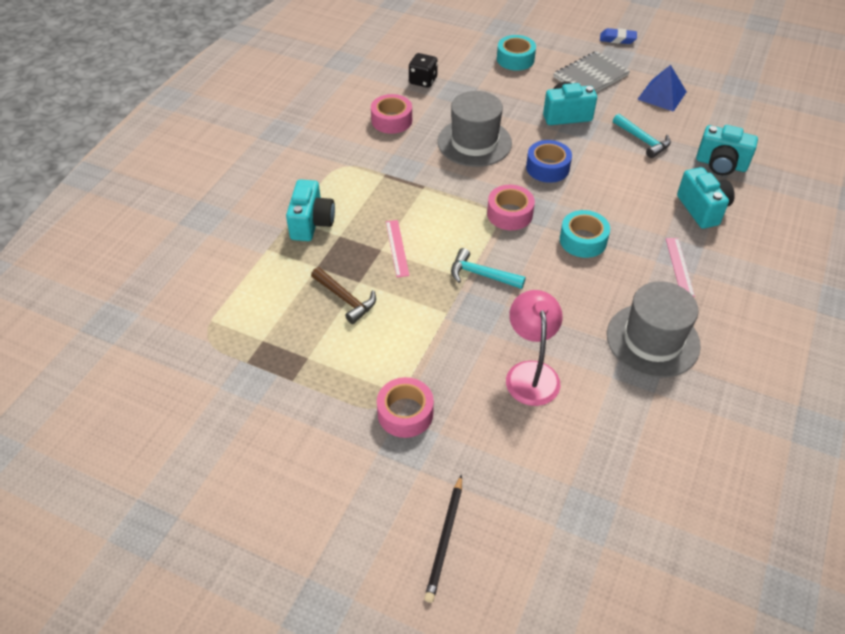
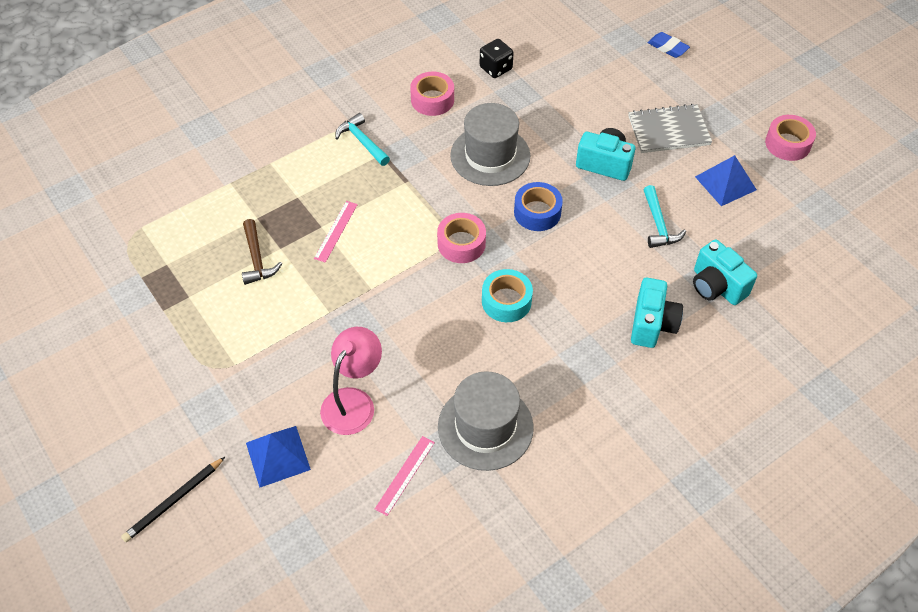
camera: 30 degrees right, 5 degrees up
turquoise camera [286,179,335,241] -> none
pink tape [377,377,434,438] -> pink tape moved to [765,115,816,161]
turquoise hammer [451,248,526,289] -> turquoise hammer moved to [335,113,390,166]
turquoise tape [497,35,536,71] -> none
blue eraser [600,28,637,44] -> blue eraser moved to [648,32,690,58]
pink ruler [666,238,695,297] -> pink ruler moved to [375,436,435,516]
none -> blue pyramid [246,426,311,488]

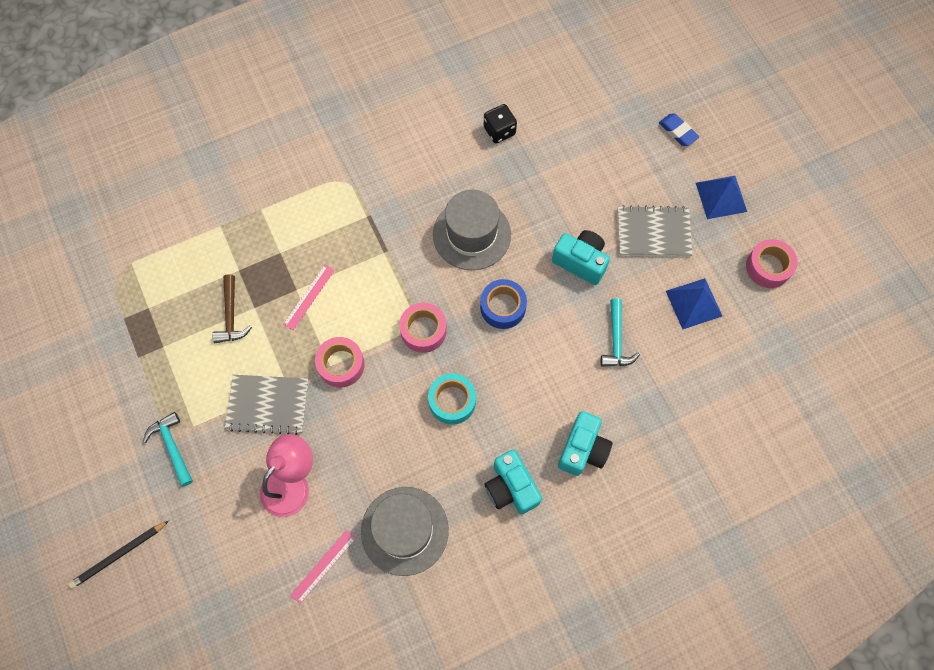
camera: 10 degrees right, 15 degrees up
blue pyramid [246,426,311,488] -> blue pyramid moved to [696,176,747,219]
turquoise hammer [335,113,390,166] -> turquoise hammer moved to [143,412,193,487]
pink tape [410,72,454,116] -> pink tape moved to [315,337,365,387]
turquoise camera [693,239,757,305] -> turquoise camera moved to [484,450,542,514]
none -> grey notebook [225,375,309,435]

